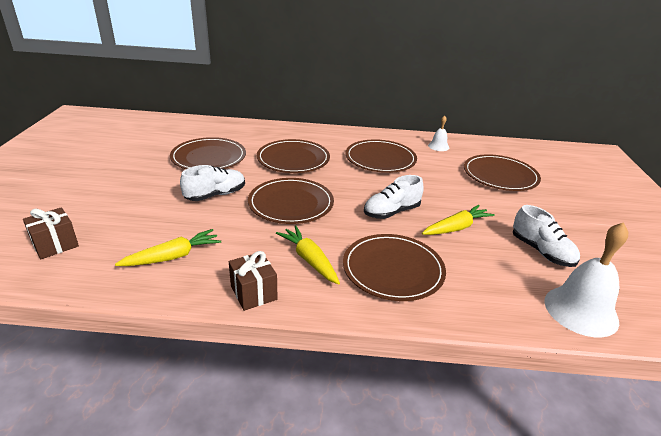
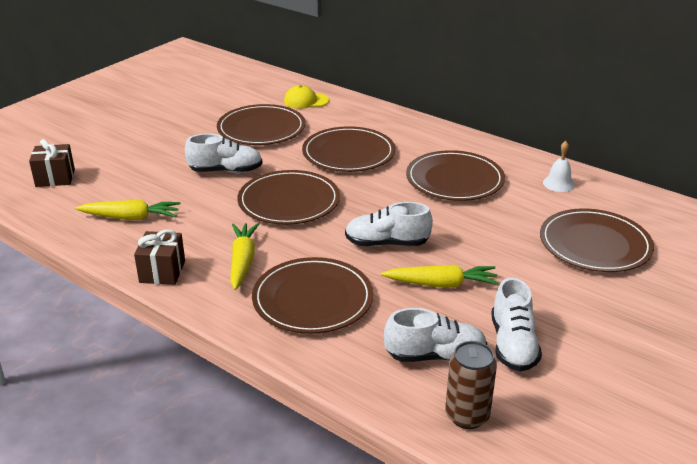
camera: 35 degrees right, 0 degrees up
white bell [544,222,628,337] -> brown can [445,341,497,429]
none -> yellow cap [284,85,329,109]
none -> white shoe [384,308,487,362]

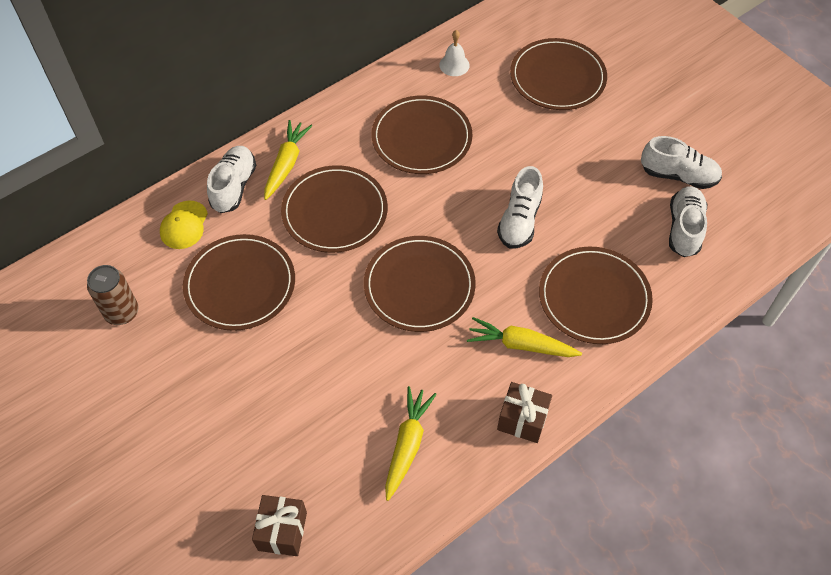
camera: 75 degrees left, 25 degrees up
white shoe [185,134,263,173] -> white shoe moved to [207,146,257,213]
yellow carrot [381,265,499,287] -> yellow carrot moved to [264,120,312,200]
brown can [445,341,497,429] -> brown can moved to [87,265,138,325]

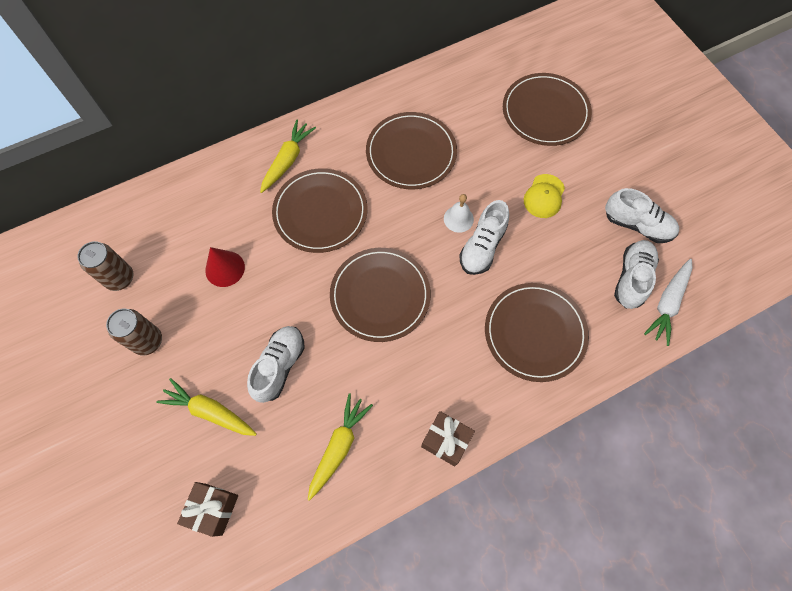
camera: 10 degrees right, 10 degrees up
yellow cap [160,201,208,249] -> yellow cap moved to [524,174,565,218]
brown plate [183,234,295,331] -> red cone [205,247,245,287]
white shoe [207,146,257,213] -> white shoe moved to [247,326,305,403]
white bell [439,30,470,76] -> white bell moved to [444,194,474,233]
yellow carrot [467,317,582,357] -> yellow carrot moved to [156,378,257,436]
none -> brown can [106,309,162,356]
none -> white carrot [644,259,693,346]

